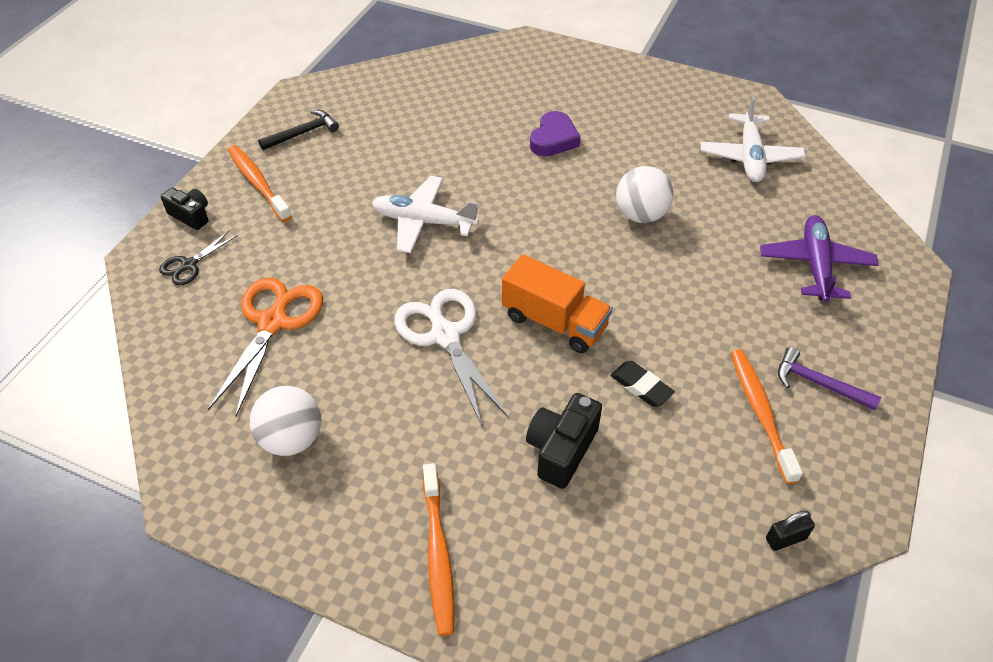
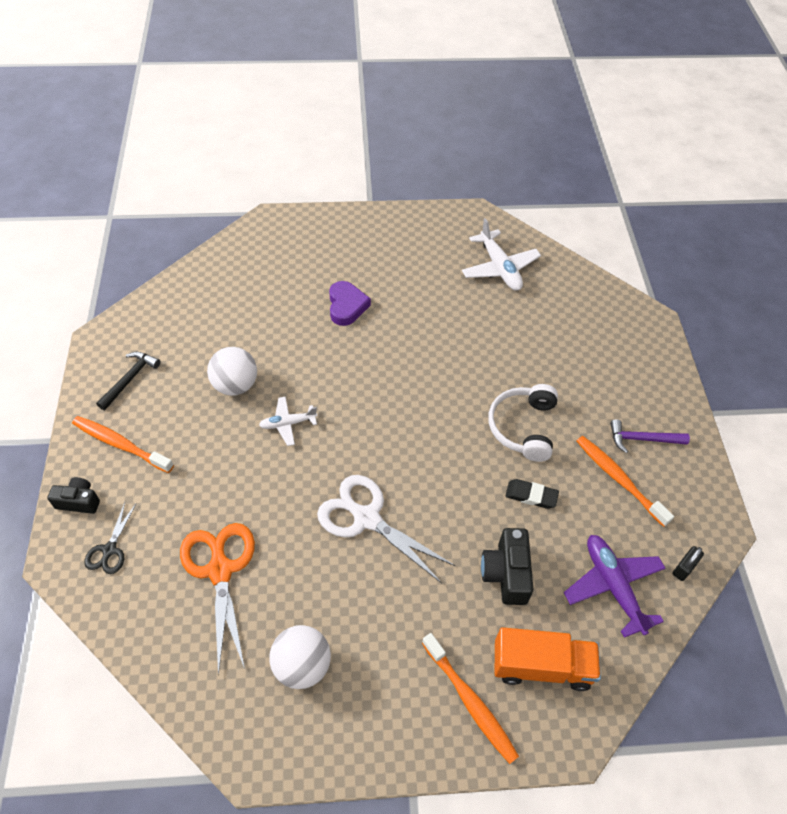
camera: 30 degrees left, 5 degrees up
white plane [372,176,479,253] -> white plane [259,396,318,446], size x0.60
orange truck [502,254,612,353] -> orange truck moved to [495,627,601,691]
white ball [616,166,673,223] -> white ball moved to [207,347,257,396]
purple plane [760,215,879,302] -> purple plane moved to [564,535,666,638]
none -> white headphones [489,384,558,462]

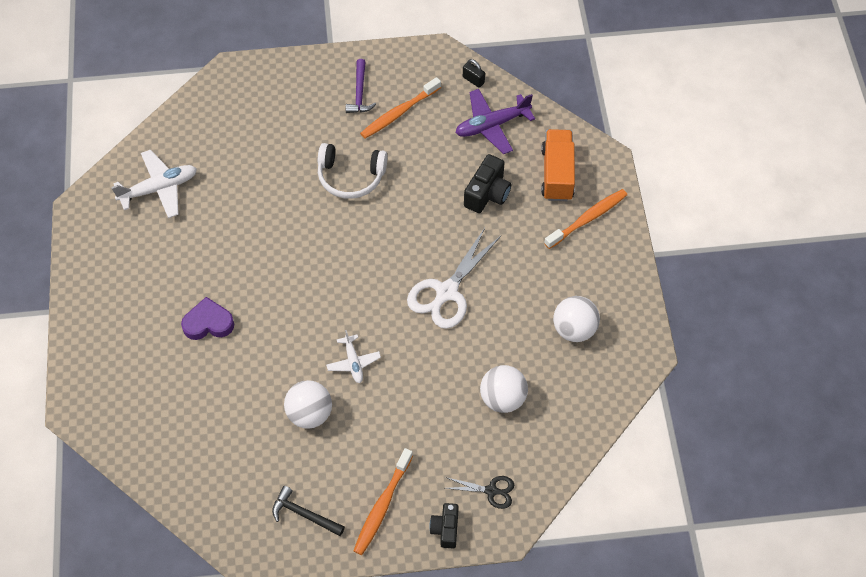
camera: 90 degrees left, 5 degrees up
orange scissors [180,523,255,675] -> white ball [480,365,528,413]
black camera [481,528,534,605] -> black camera turned 60 degrees counterclockwise [464,154,511,213]
black eraser [505,479,559,509] -> none

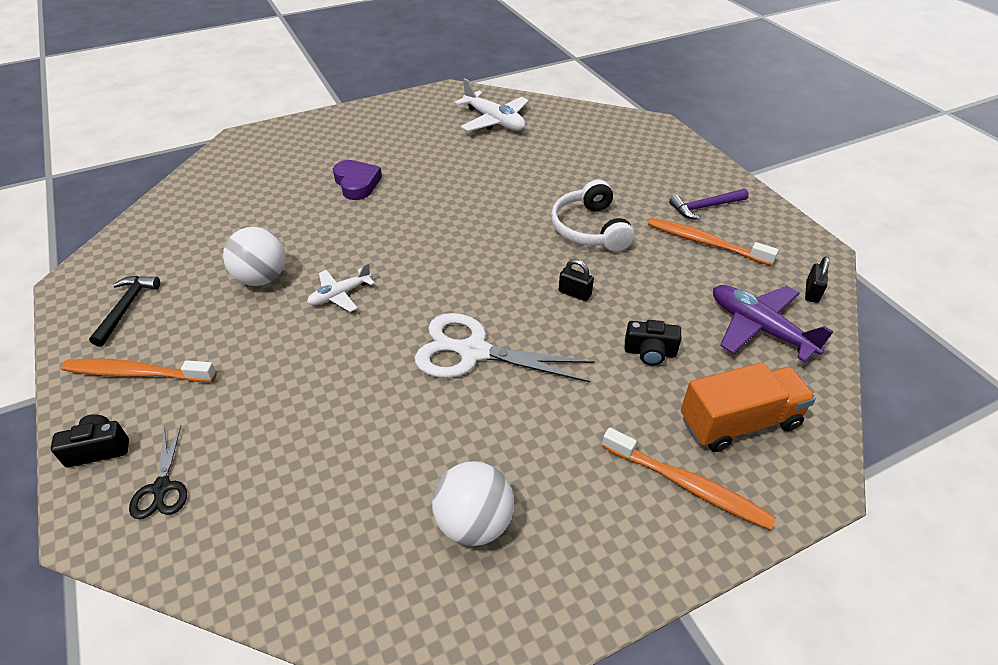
camera: 70 degrees right, 15 degrees down
black camera [464,154,511,213] -> black camera [625,320,682,365], size x0.67
white ball [480,365,528,413] -> none
none -> black padlock [559,259,594,301]

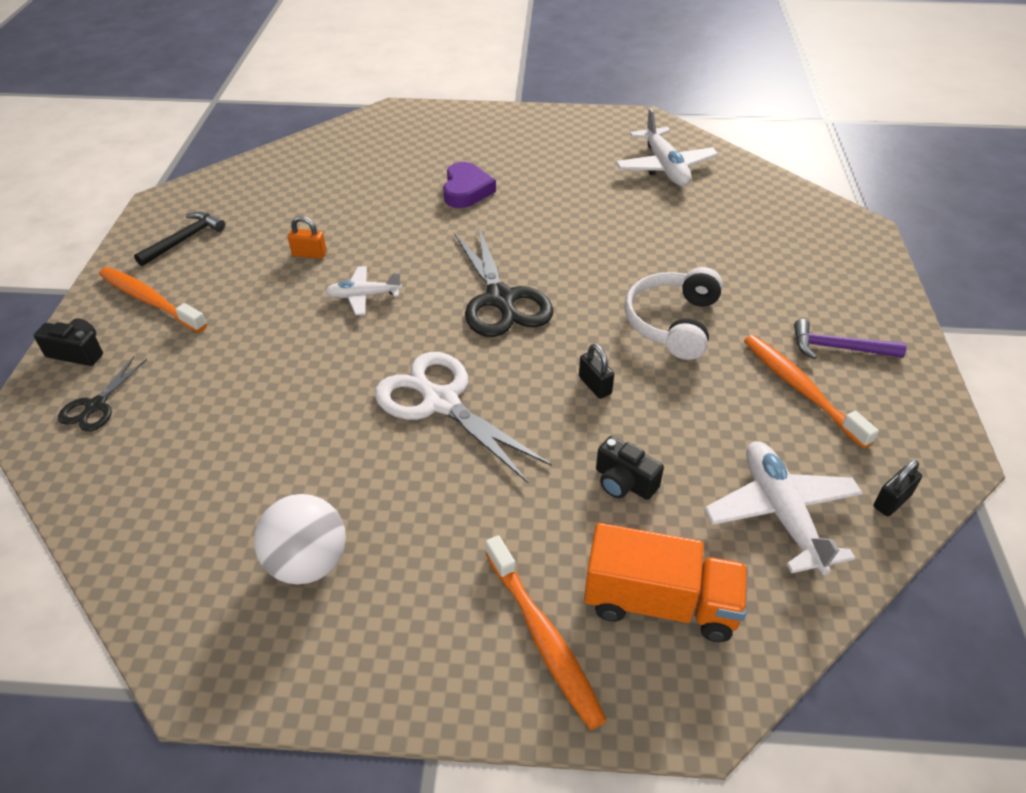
camera: 30 degrees right, 0 degrees up
white ball [223,227,286,286] -> orange padlock [288,216,327,259]
purple plane [713,285,834,362] -> white plane [704,441,862,575]
none -> black scissors [454,228,553,337]

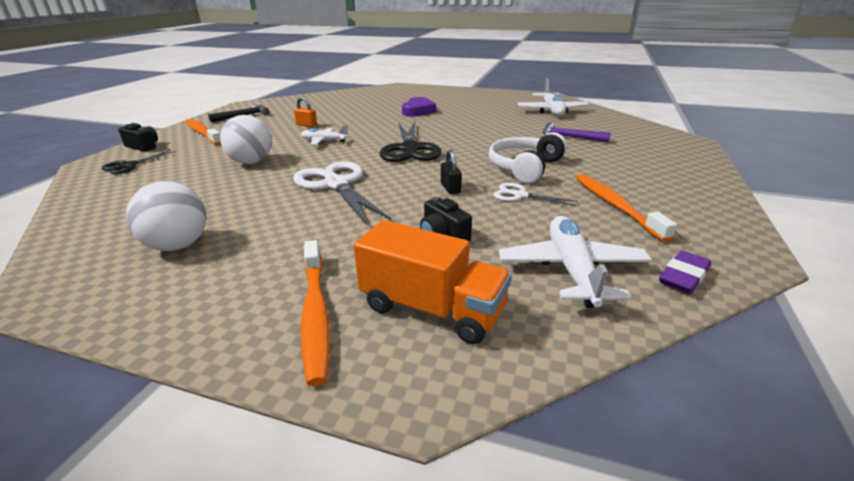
camera: 15 degrees right, 15 degrees down
purple hammer [794,319,907,359] -> purple hammer moved to [543,122,611,143]
black padlock [873,460,922,516] -> purple eraser [659,251,711,294]
none -> white ball [220,115,272,164]
none -> white scissors [493,183,578,206]

